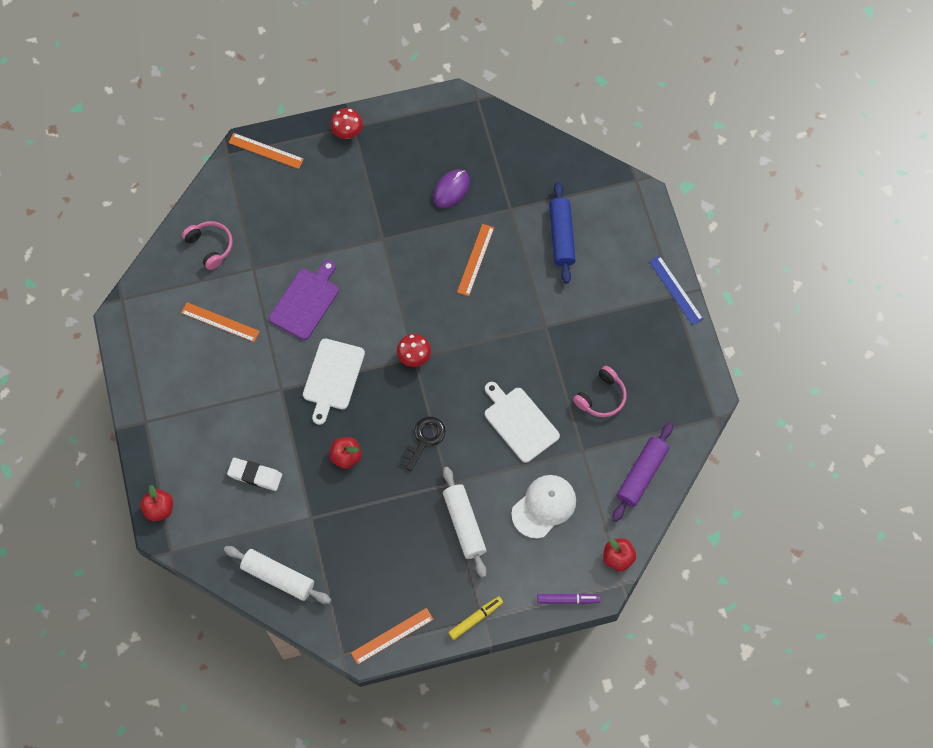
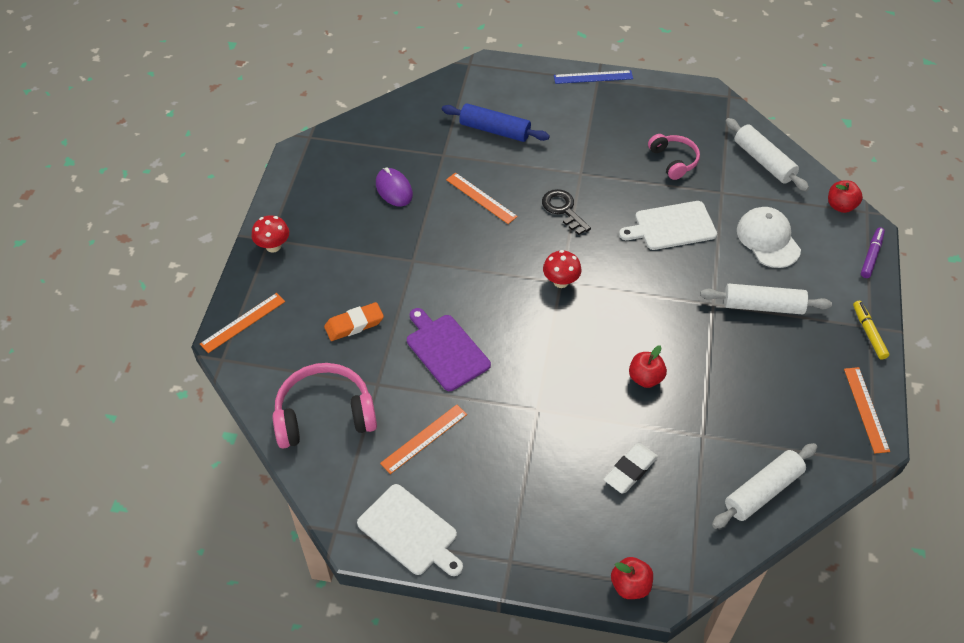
camera: 65 degrees left, 15 degrees down
pink headphones [182,221,233,270] -> pink headphones [272,363,377,449], size x1.65
white cutting board [303,339,365,425] -> white cutting board moved to [357,484,463,576]
black key [399,417,446,471] -> black key moved to [542,189,591,235]
purple rolling pin [612,423,673,522] -> white rolling pin [726,118,809,191]
none -> orange eraser [324,302,384,341]

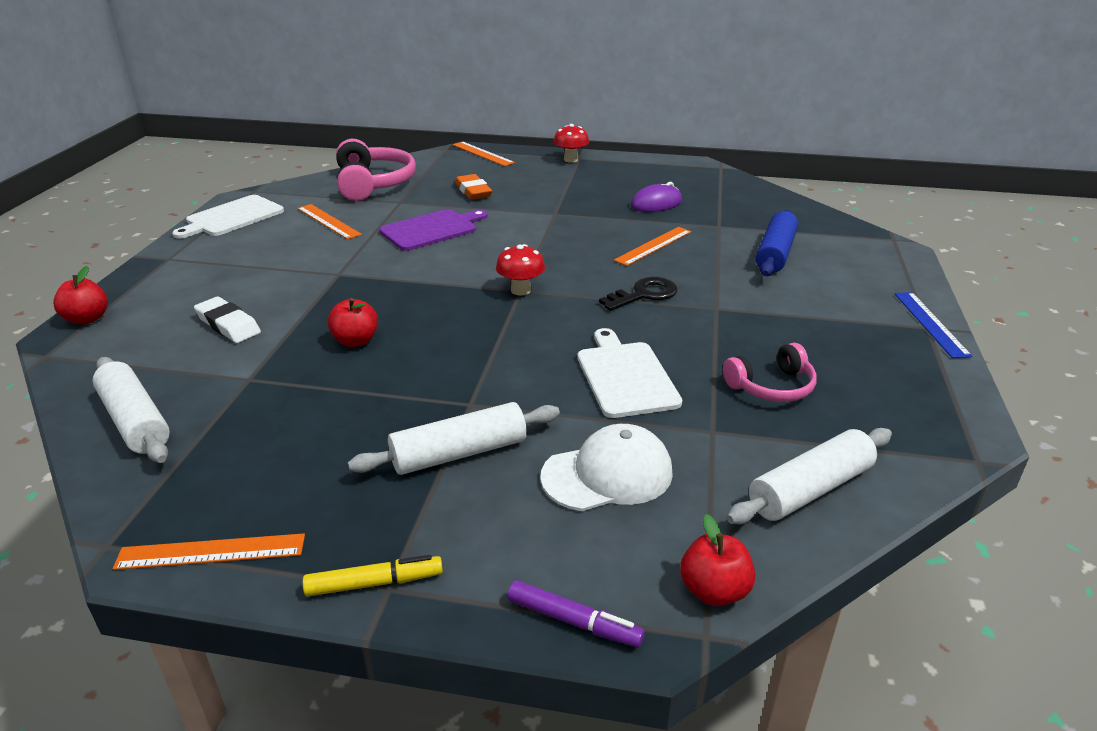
camera: 90 degrees right, 20 degrees down
white rolling pin [700,284,832,315] -> white rolling pin turned 60 degrees clockwise [348,402,560,475]

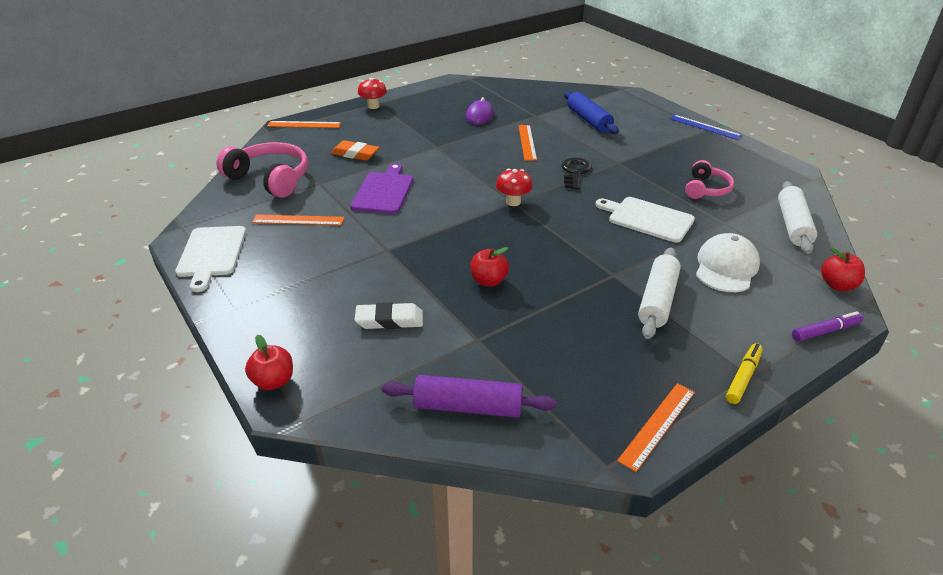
camera: 45 degrees left, 5 degrees up
white rolling pin [92,357,170,463] -> purple rolling pin [382,375,556,418]

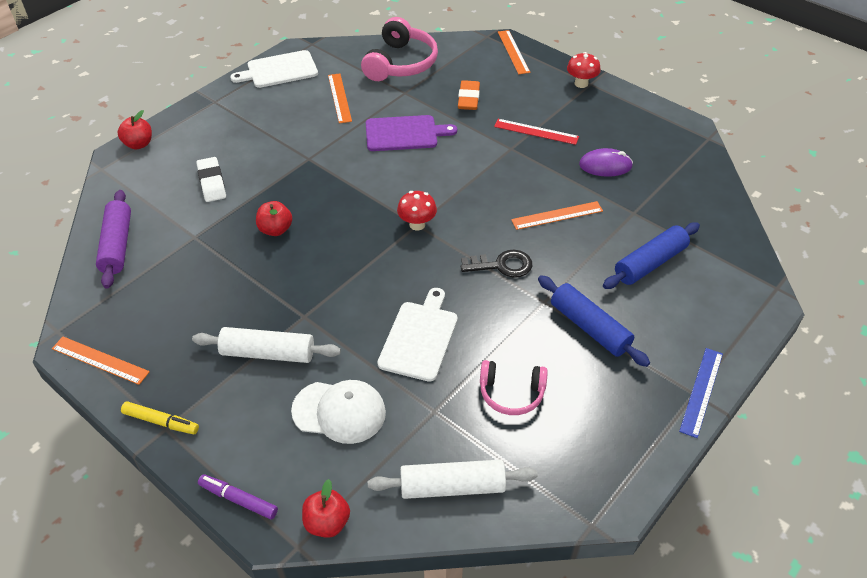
camera: 75 degrees right, 10 degrees up
purple marker [792,311,863,341] -> purple marker turned 150 degrees clockwise [198,474,278,519]
none -> red ruler [494,119,579,145]
none -> blue rolling pin [538,275,650,367]

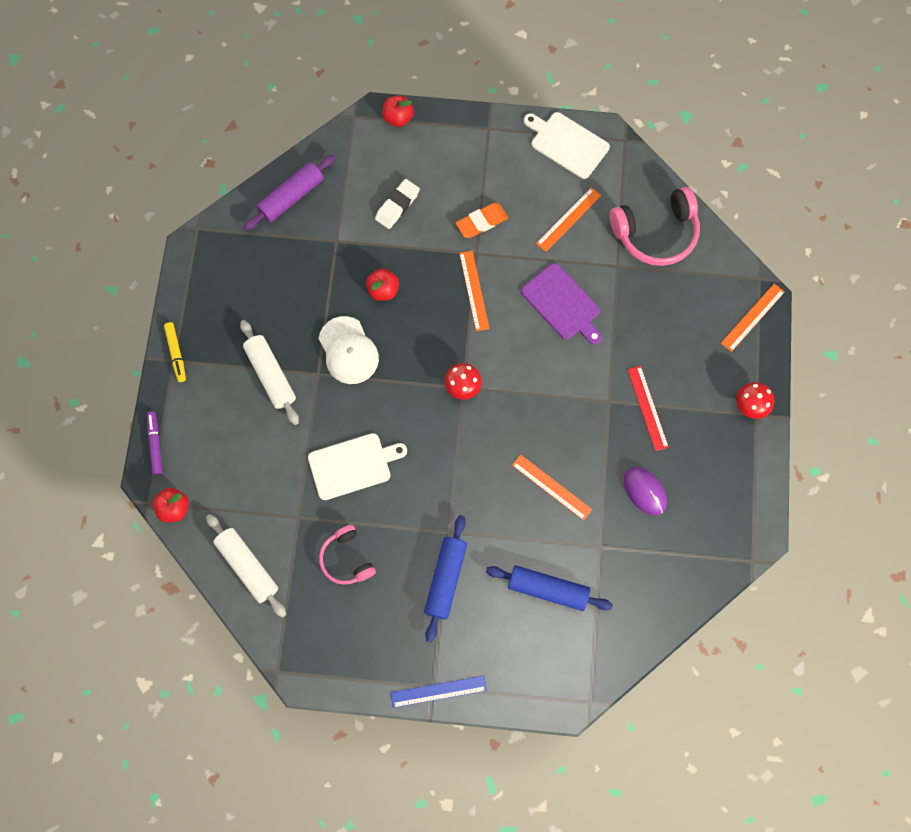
camera: 55 degrees right, 25 degrees up
orange ruler [52,337,150,385] -> orange ruler moved to [459,251,490,331]
white cap [291,380,386,444] -> white cap moved to [319,316,379,384]
orange eraser [458,80,480,110] -> orange eraser moved to [456,203,508,238]
black key [461,250,532,278] -> none

